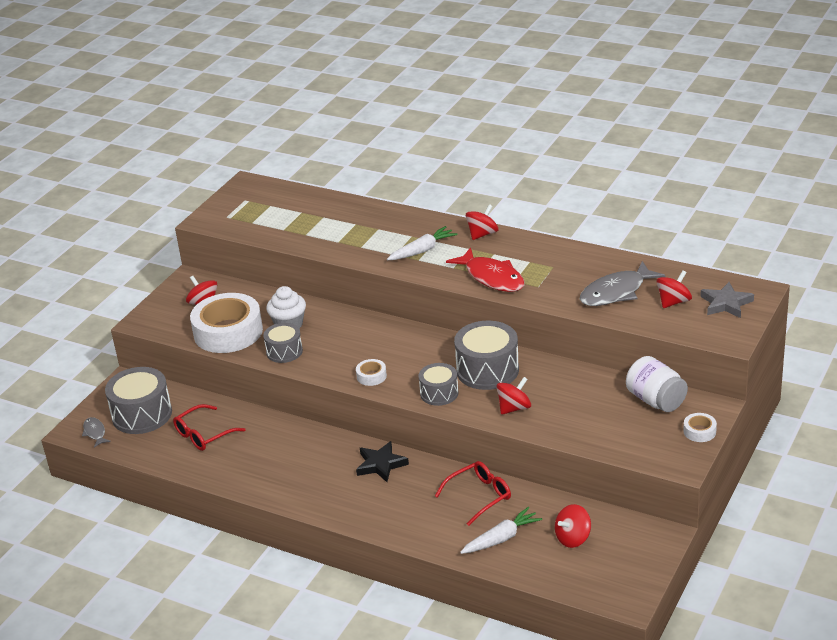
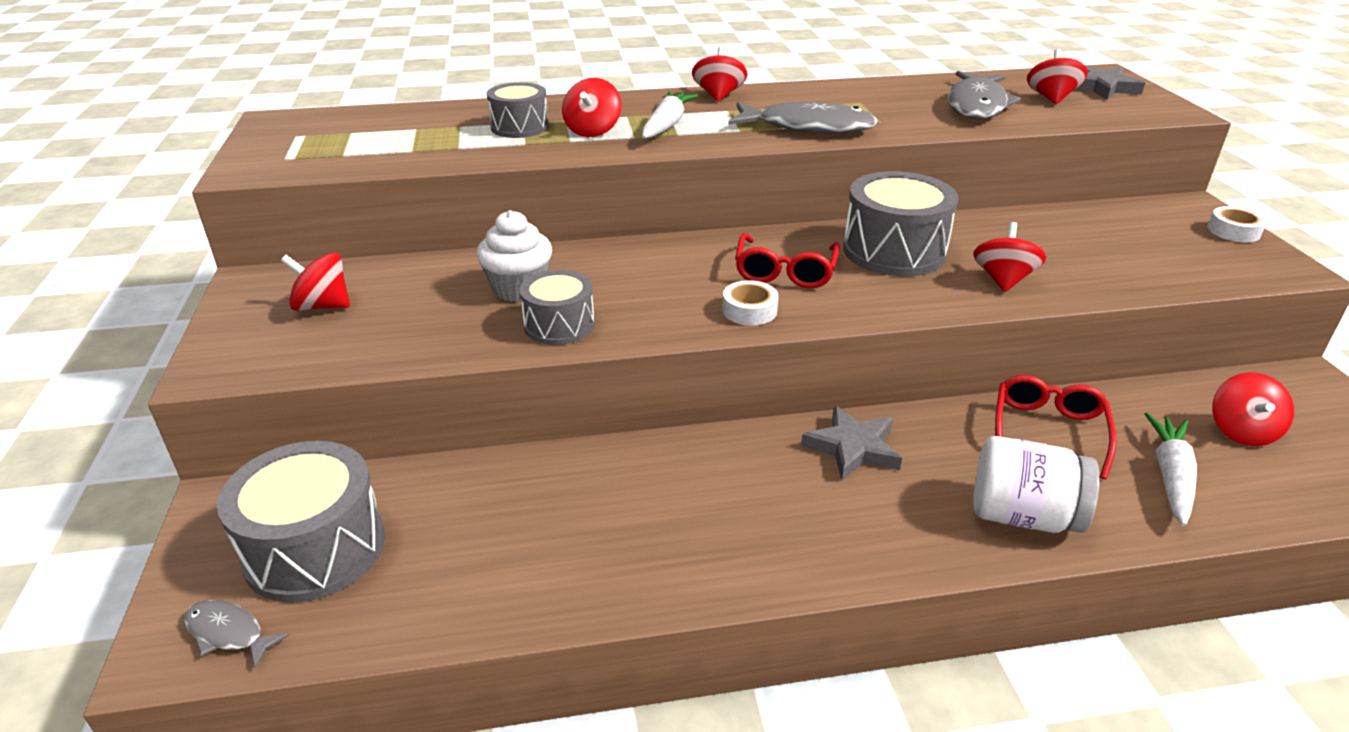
camera: 40 degrees left, 0 degrees up
red glasses [173,404,245,451] -> red glasses moved to [735,233,840,288]
white tape [190,293,263,353] -> none
black star [356,441,409,482] -> grey star [801,405,902,481]
grey drum [419,363,459,406] -> grey drum moved to [487,82,549,138]
red fish [446,247,525,292] -> grey fish [728,102,878,133]
white jar [626,356,688,412] -> white jar moved to [973,436,1100,533]
none -> red spinning top [562,78,621,137]

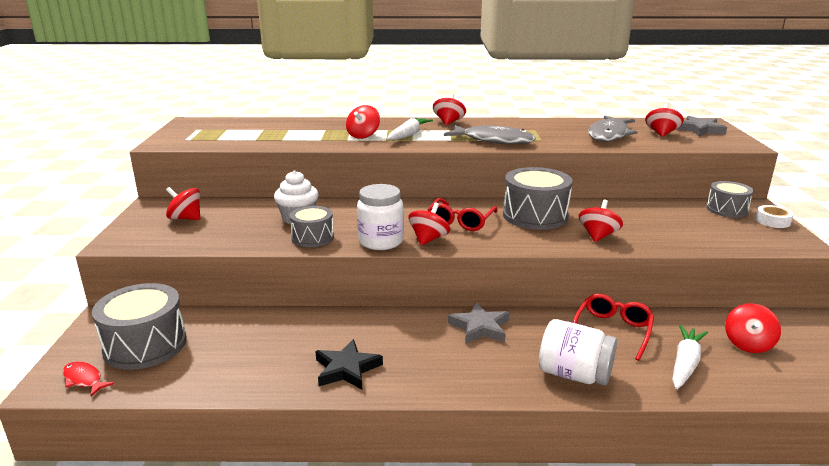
camera: 10 degrees right, 10 degrees down
grey fish [184,600,289,668] -> red fish [63,361,114,396]
grey drum [487,82,549,138] -> grey drum moved to [707,181,754,218]
white tape [722,280,779,326] -> red spinning top [409,202,450,245]
none -> black star [315,339,383,389]
none -> white jar [357,184,404,250]

